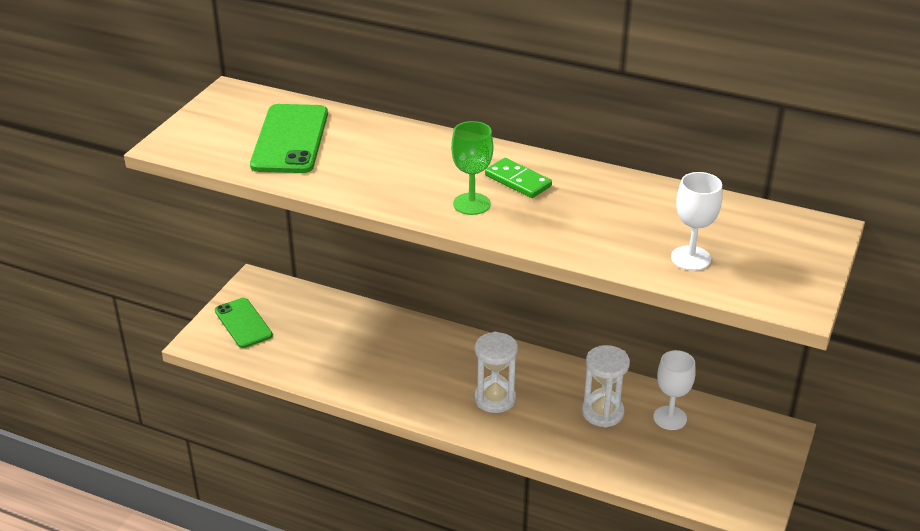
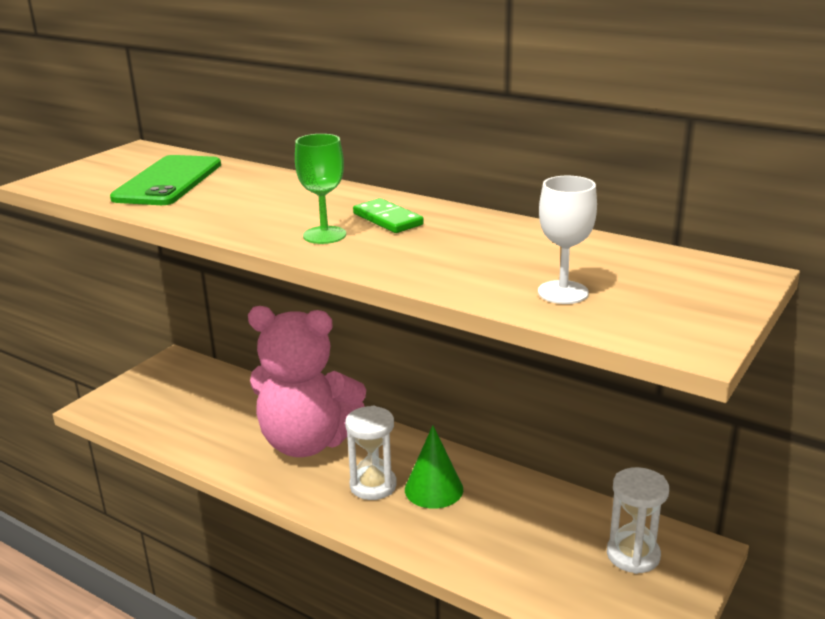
camera: 10 degrees right, 10 degrees down
green phone [215,298,273,348] -> none
white hourglass [582,345,630,428] -> white hourglass moved to [607,467,669,574]
white goblet [653,350,696,430] -> none
none -> pink teddy bear [248,306,366,457]
none -> green cone [405,425,463,509]

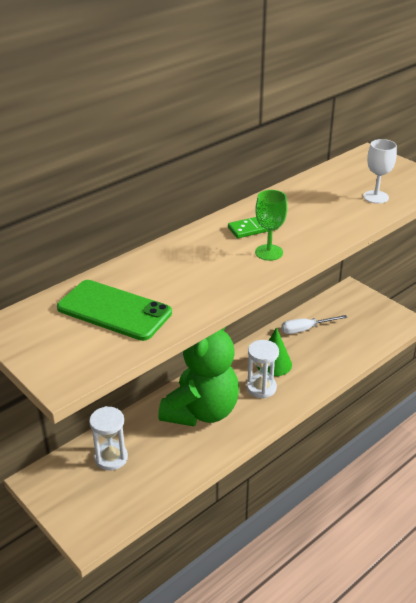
camera: 75 degrees left, 10 degrees up
pink teddy bear [248,306,366,457] -> green teddy bear [158,327,239,426]
white hourglass [607,467,669,574] -> white hourglass moved to [89,406,128,470]
none -> white screwdriver [281,315,347,334]

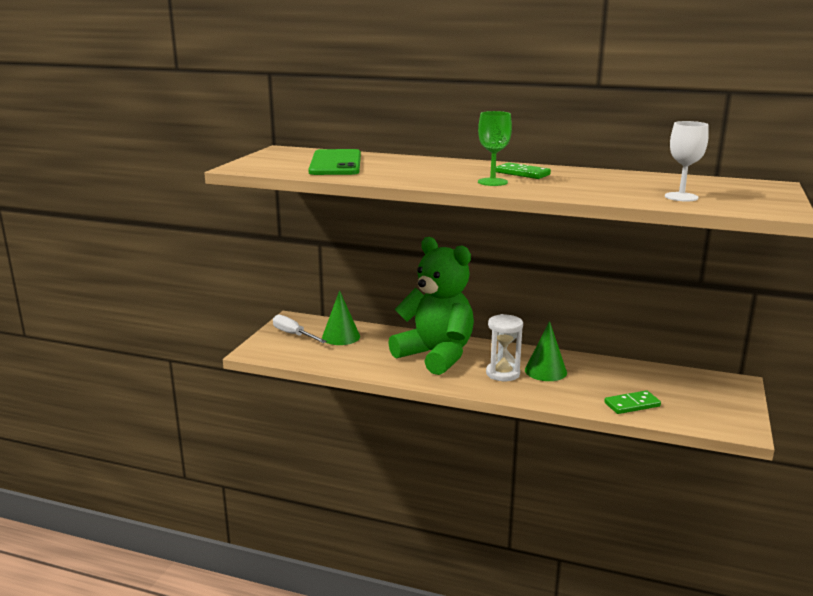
camera: 60 degrees right, 15 degrees down
white hourglass [89,406,128,470] -> green cone [322,290,360,345]
green teddy bear [158,327,239,426] -> green teddy bear turned 135 degrees counterclockwise [388,237,474,375]
white screwdriver [281,315,347,334] -> white screwdriver moved to [273,314,327,343]
none -> green domino [604,390,661,414]

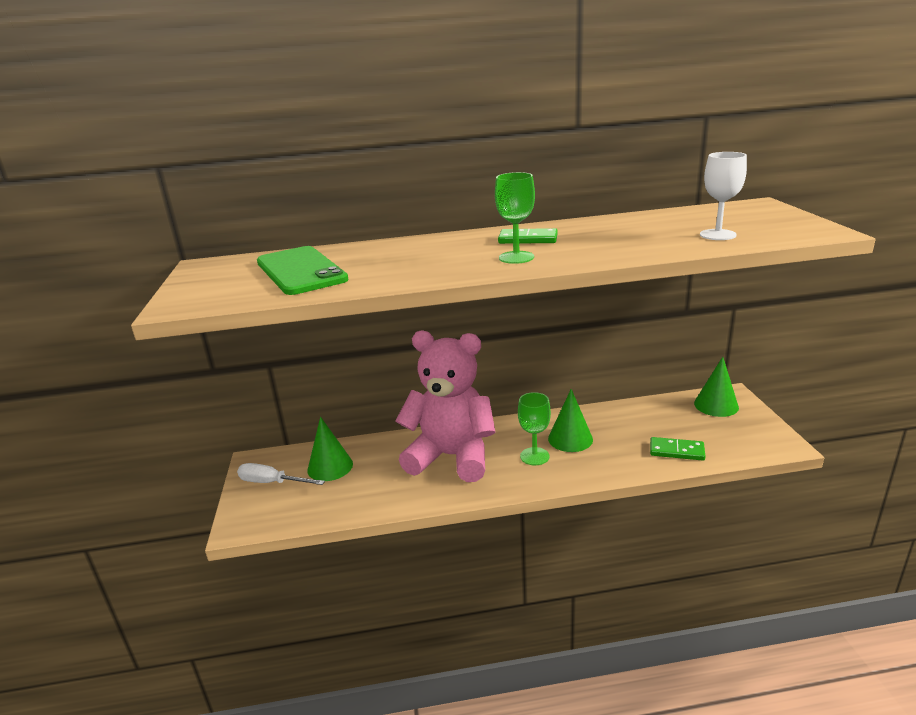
camera: 25 degrees left, 5 degrees up
green teddy bear [388,237,474,375] -> pink teddy bear [396,331,496,482]
white hourglass [486,314,523,381] -> green goblet [518,392,551,465]
green domino [604,390,661,414] -> green domino turned 60 degrees clockwise [650,437,706,461]
none -> green cone [694,357,739,417]

